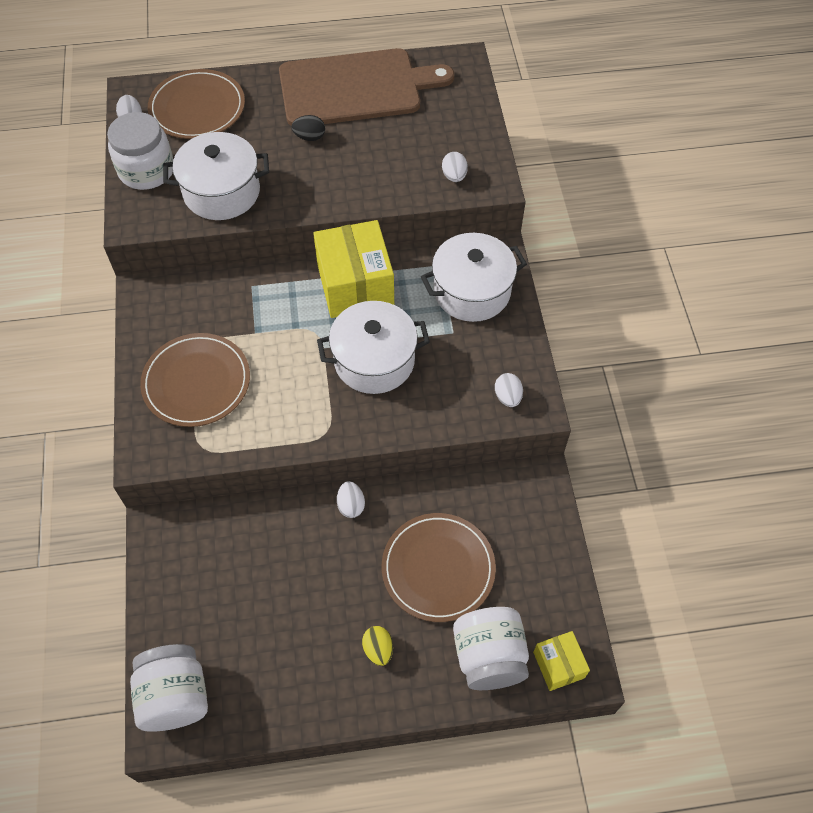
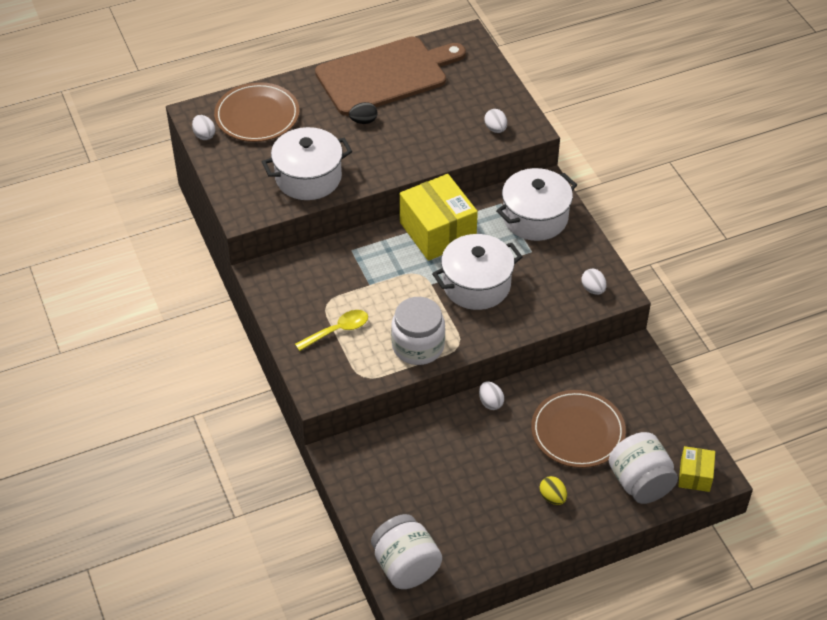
camera: 15 degrees left, 10 degrees down
white jar [107,112,174,190] -> white jar moved to [391,297,445,365]
brown plate [140,333,250,427] -> yellow spoon [295,310,368,351]
yellow box [533,631,590,691] -> yellow box turned 45 degrees clockwise [678,446,715,492]

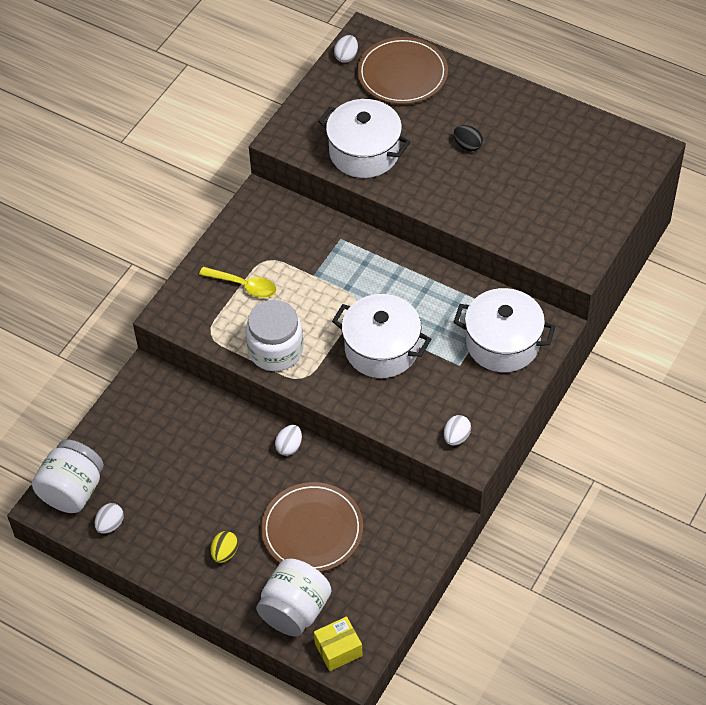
camera: 55 degrees right, 5 degrees up
brown cutting board [315,37,466,116] -> none
yellow box [400,174,478,261] -> none
white egg [484,109,507,133] -> white egg moved to [94,503,124,534]

